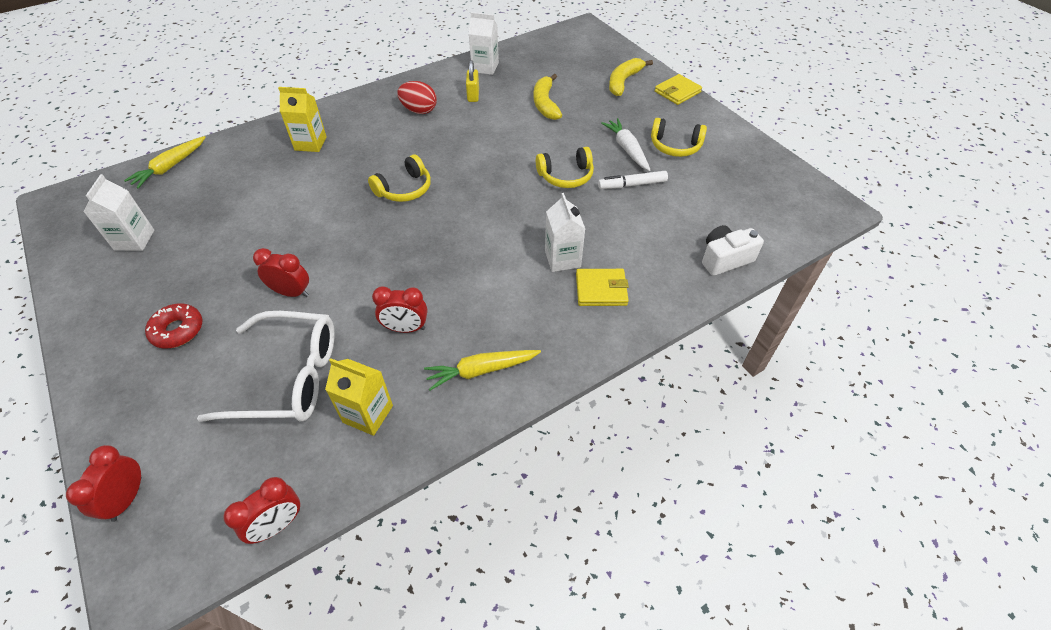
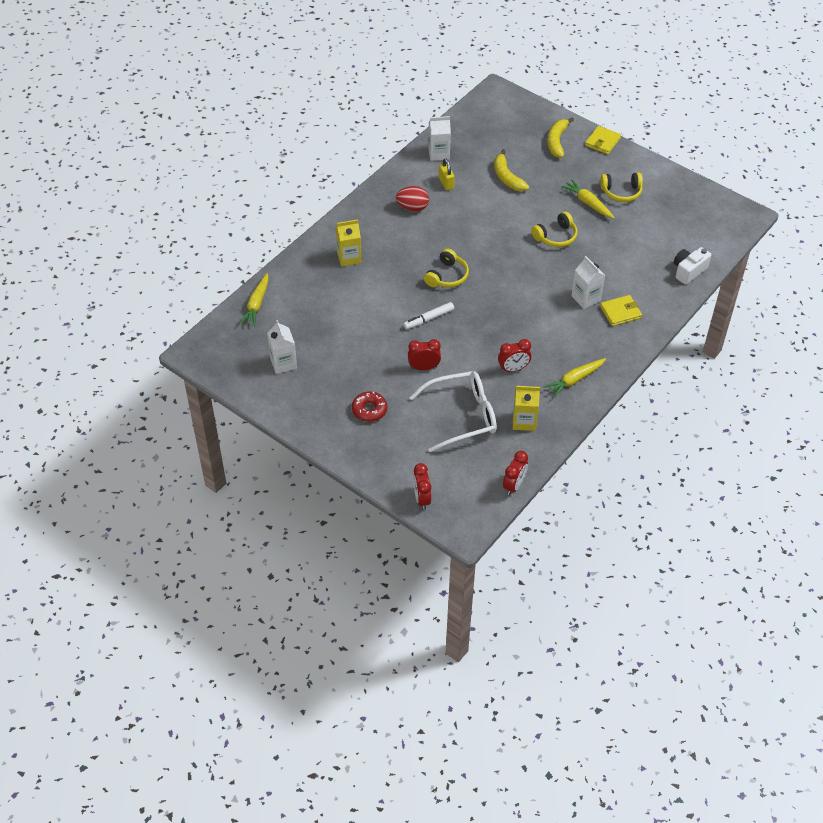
camera: 20 degrees left, 0 degrees up
white marker [598,171,668,189] -> white marker moved to [403,302,454,329]
white carrot [601,118,650,171] -> yellow carrot [561,179,615,219]

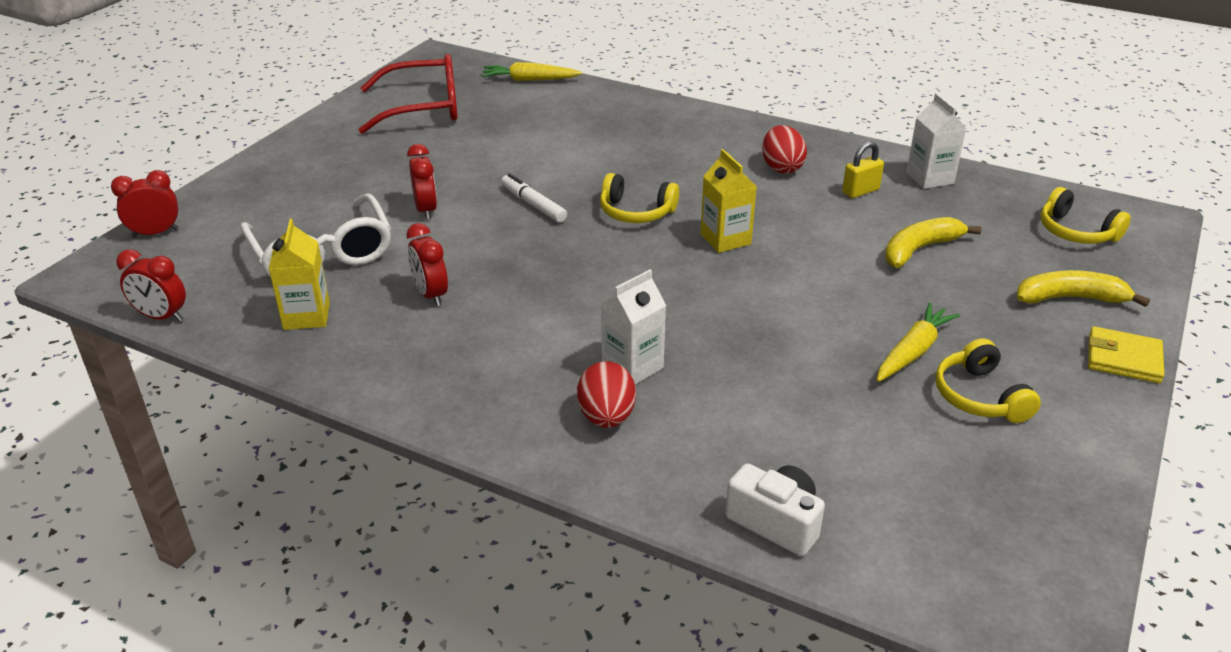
camera: 80 degrees right, 15 degrees down
white carton [267,320,297,374] -> red glasses [358,54,458,134]
yellow carton [336,219,361,267] -> yellow carton moved to [700,149,757,253]
red donut [352,391,387,422] -> none
yellow headphones [531,211,577,247] -> yellow headphones moved to [1040,187,1131,244]
yellow carrot [543,358,606,398] -> none
yellow wallet [600,295,642,326] -> red egg [577,361,636,428]

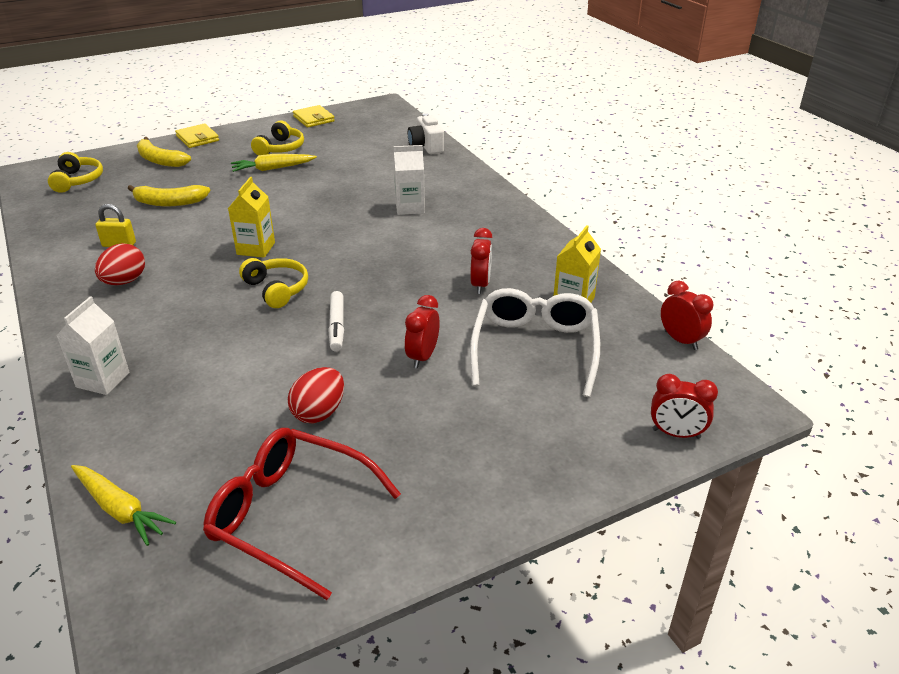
camera: 145 degrees left, 0 degrees up
red egg [577,361,636,428] -> red egg moved to [288,367,344,423]
white carton [906,93,967,189] -> white carton moved to [57,296,130,395]
none -> yellow wallet [293,105,335,128]

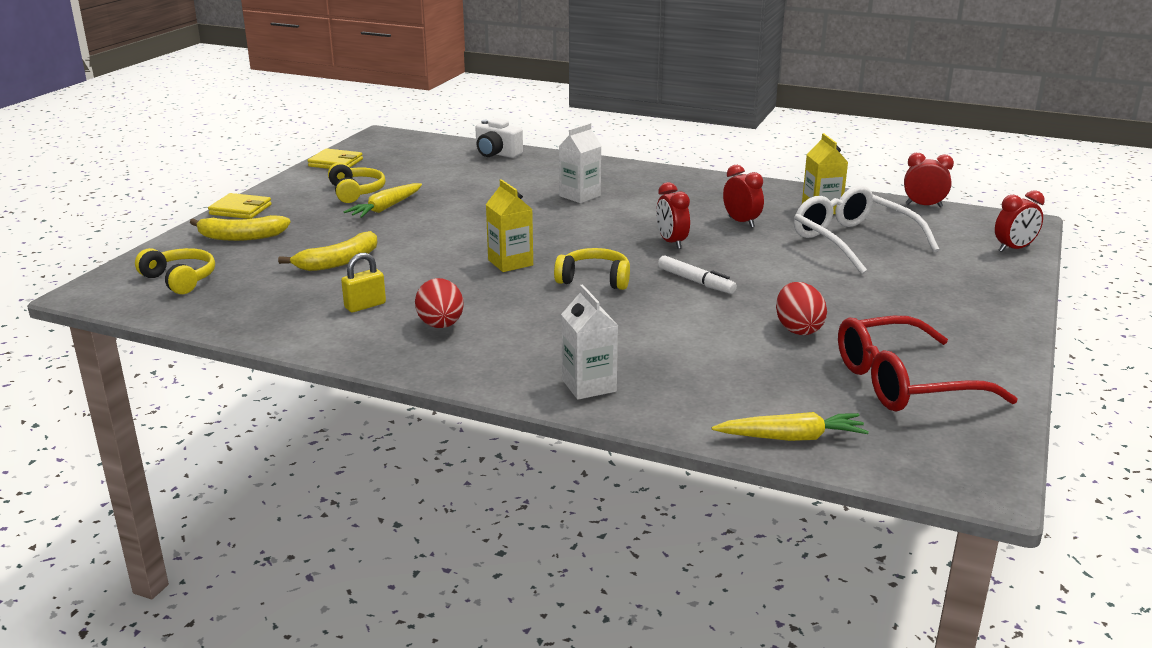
camera: 40 degrees left, 10 degrees down
red clock [405,295,440,368] -> red clock moved to [656,182,690,249]

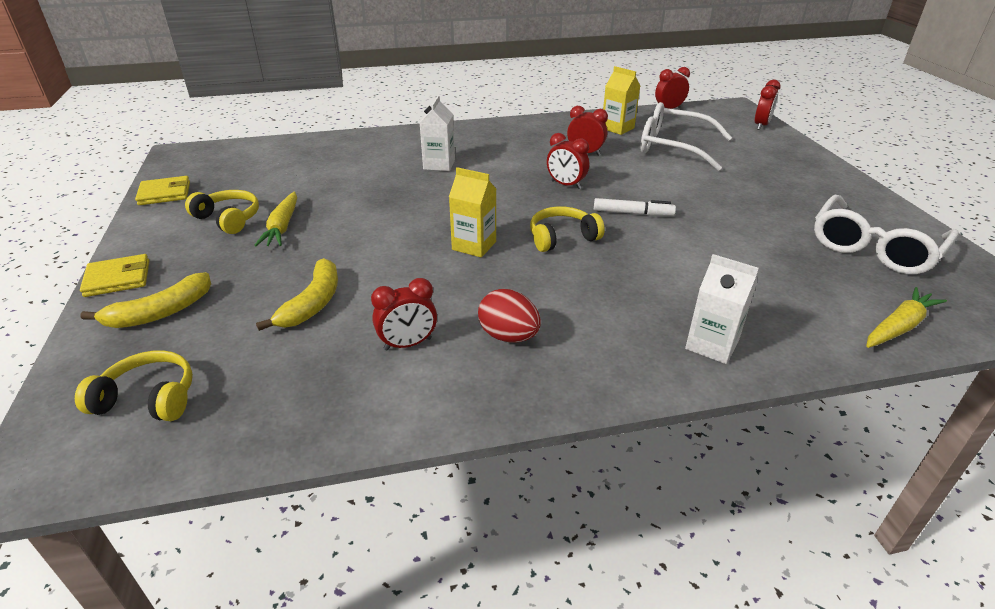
camera: 35 degrees left, 10 degrees up
yellow padlock [341,253,386,312] -> red clock [371,278,437,351]
white camera [475,118,523,158] -> none
red egg [776,282,827,335] -> none
red glasses [838,316,1018,412] -> white glasses [814,195,959,274]

